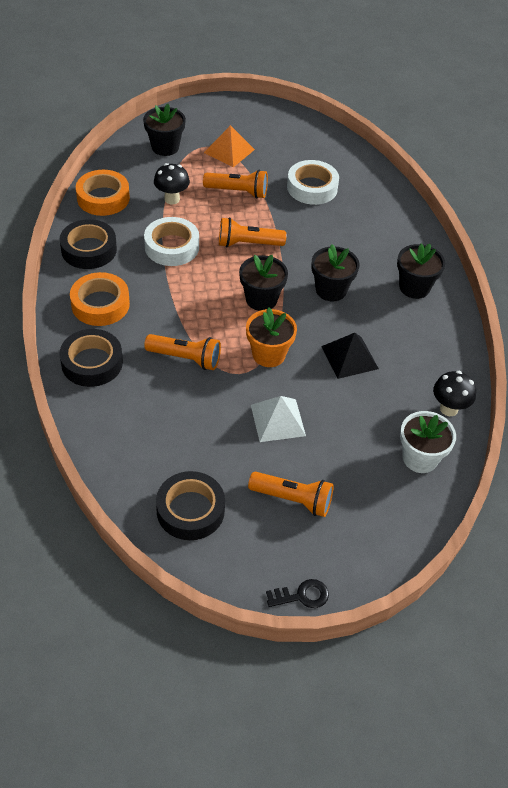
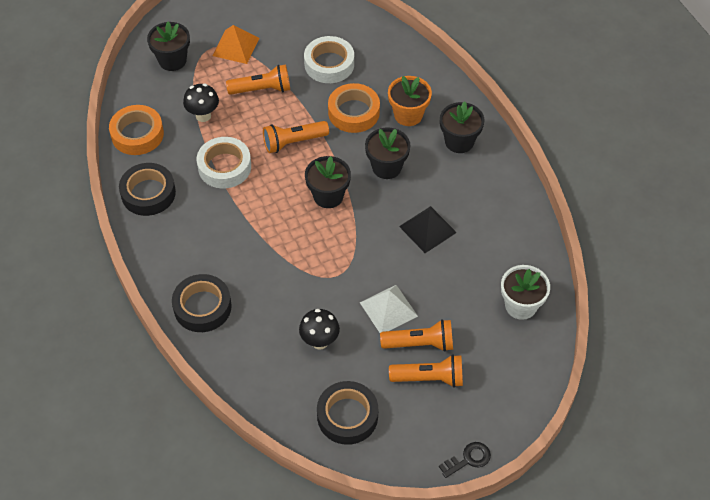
camera: 15 degrees left, 5 degrees up
orange tape [70,272,130,326] -> orange tape moved to [328,83,380,133]
orange flashlight [144,334,221,370] -> orange flashlight moved to [380,319,453,352]
orange flower pot [246,308,297,367] -> orange flower pot moved to [388,76,432,126]
black mushroom [433,371,476,416] -> black mushroom moved to [299,309,340,349]

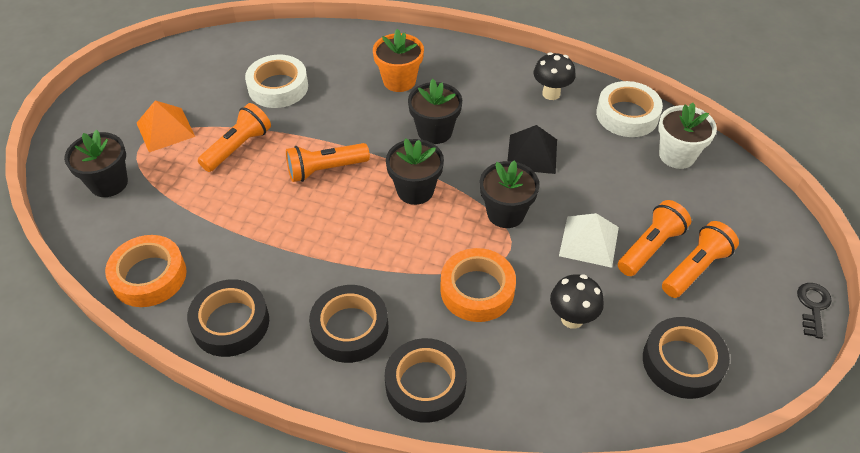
camera: 45 degrees left, 5 degrees down
black mushroom [183,84,219,122] -> black mushroom moved to [533,52,576,100]
white tape [197,137,251,189] -> white tape moved to [596,81,663,137]
orange flashlight [263,121,329,153] -> orange flashlight turned 45 degrees clockwise [286,143,370,182]
orange tape [328,83,380,133] -> orange tape moved to [440,248,516,322]
black flower pot [440,101,485,153] -> black flower pot moved to [480,160,540,228]
none -> black tape [309,285,388,363]

